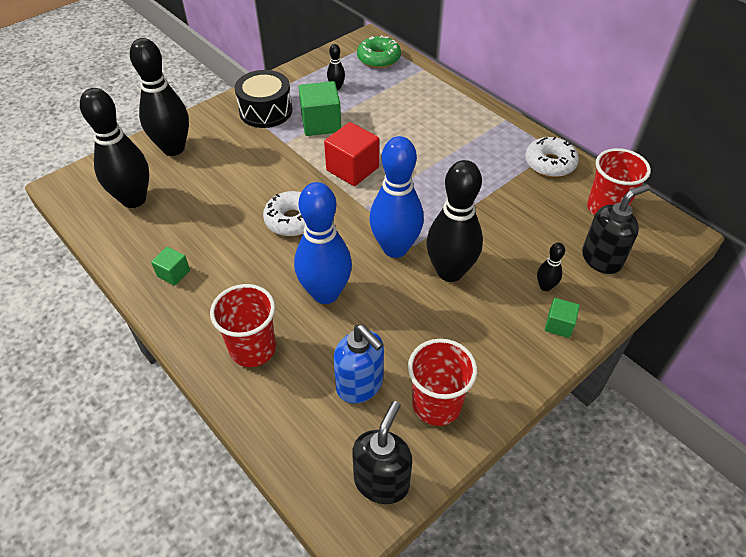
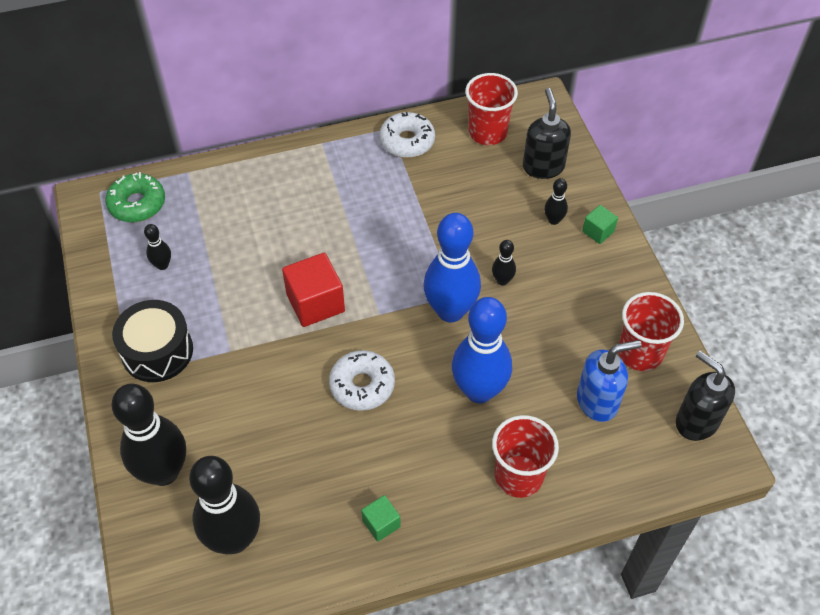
camera: 65 degrees left, 5 degrees up
green cube [299,81,341,136] -> none
black bowling pin [426,160,483,282] -> black bowling pin [492,240,516,286], size x0.44

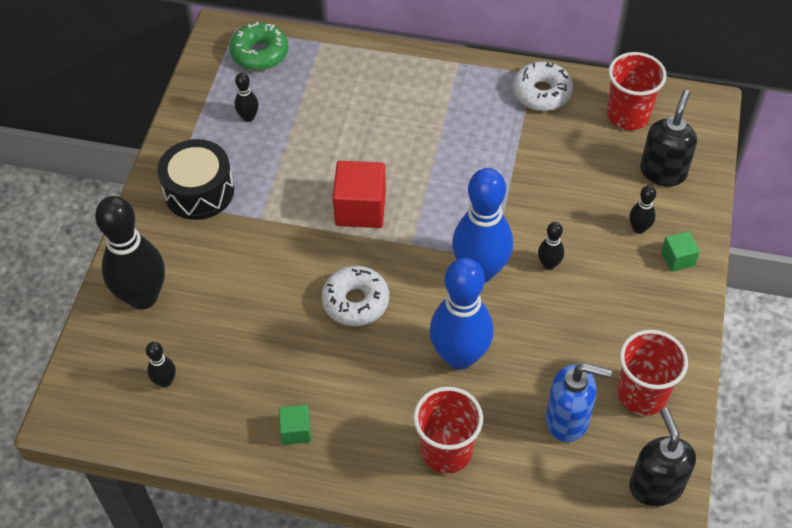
camera: 30 degrees right, 0 degrees up
black bowling pin [189,456,260,554] -> black bowling pin [146,342,176,388], size x0.44

